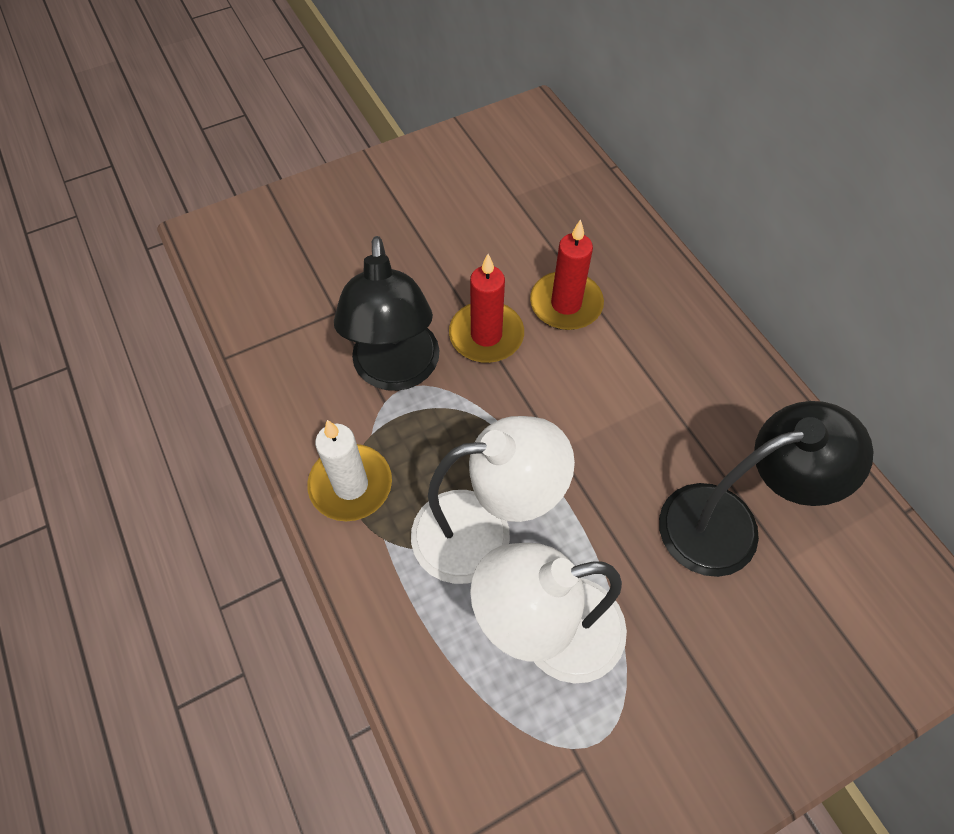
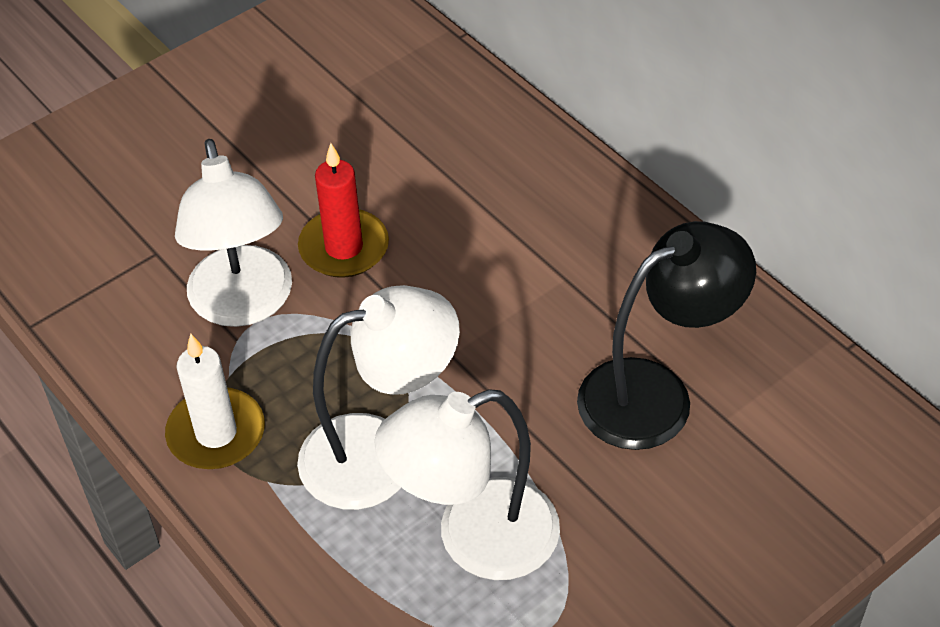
camera: 10 degrees left, 10 degrees down
black lamp [334,236,440,391] -> white lamp [175,139,292,327]
red candle [530,219,604,330] -> none

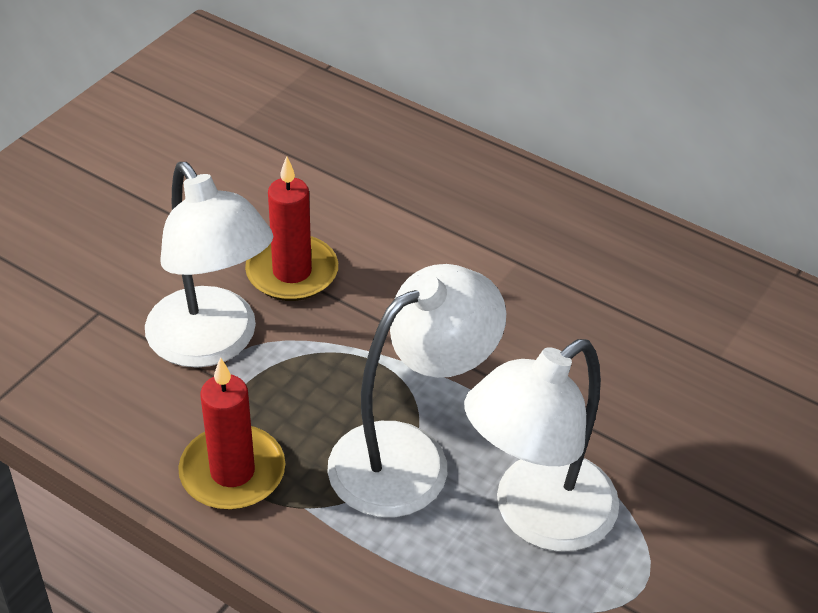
camera: 20 degrees left, 5 degrees down
white candle [165,333,265,469] -> red candle [178,357,285,510]
black lamp [577,221,756,450] -> none

